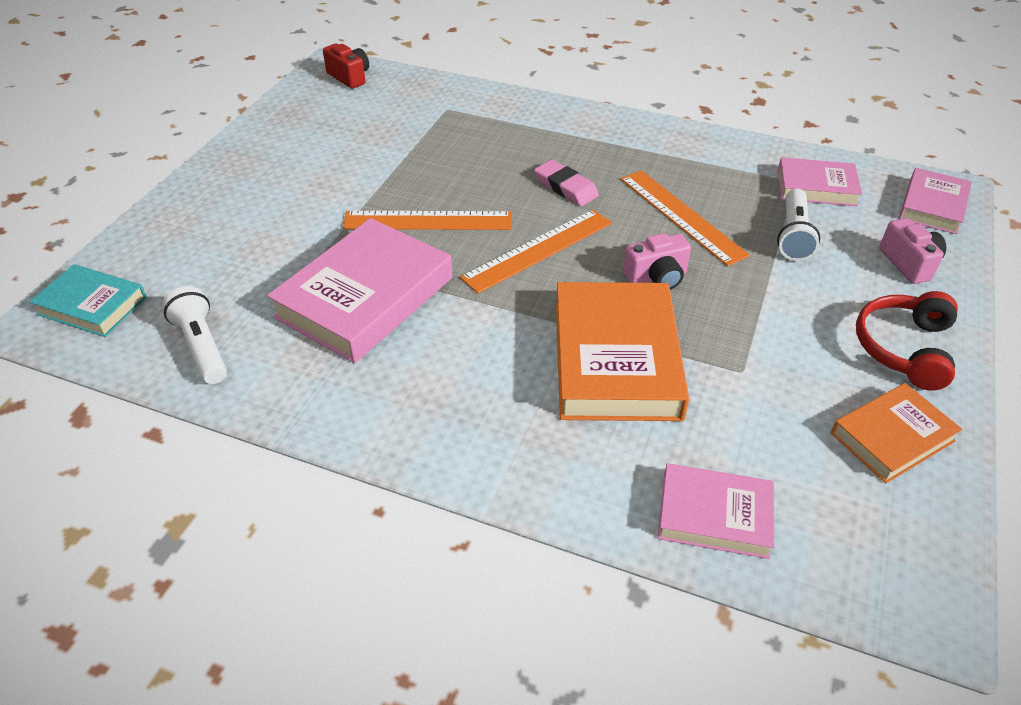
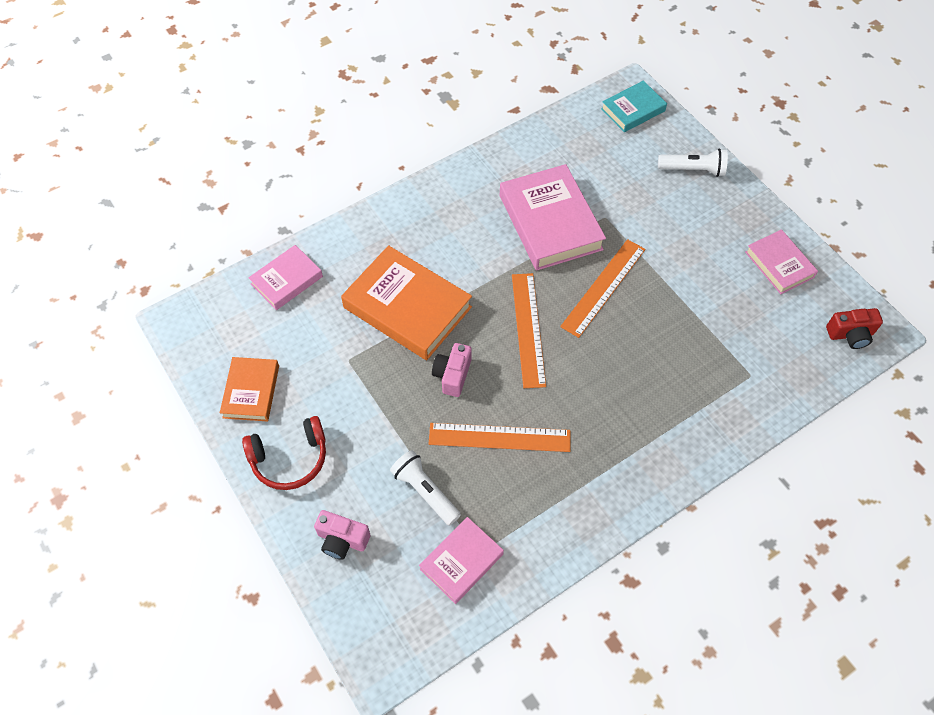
camera: 125 degrees right, 15 degrees up
white flashlight [163,286,227,384] -> white flashlight moved to [658,149,728,177]
pink eraser [534,160,599,206] -> none
red headphones [856,291,958,390] -> red headphones turned 105 degrees clockwise [242,416,326,490]
pink book [899,168,972,234] -> pink book moved to [745,229,818,294]

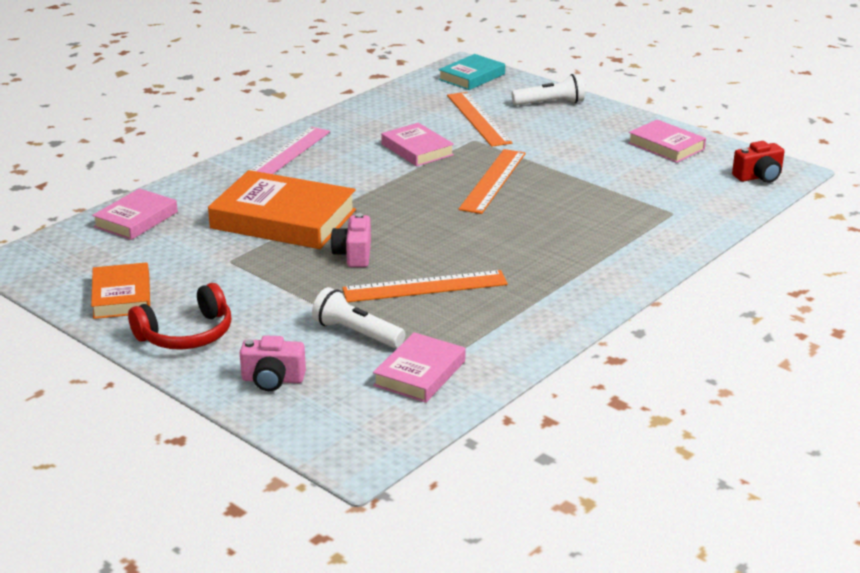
camera: 15 degrees left, 30 degrees down
pink book [500,164,606,271] -> pink book [381,123,454,167], size x0.57
orange ruler [512,273,546,388] -> orange ruler moved to [447,92,512,147]
none -> pink ruler [237,127,330,180]

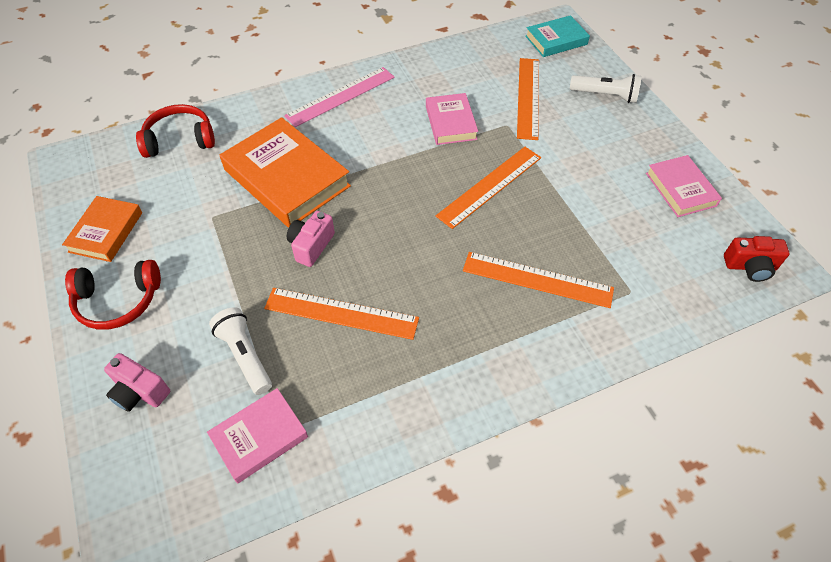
camera: 25 degrees right, 25 degrees up
pink book [92,188,178,240] -> red headphones [136,104,215,158]
none -> orange ruler [463,252,614,308]

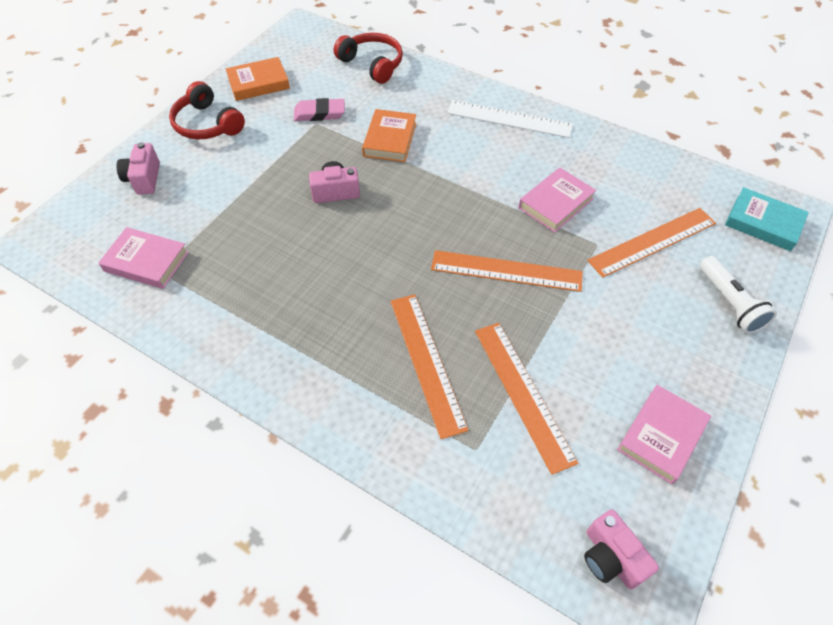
camera: 55 degrees right, 0 degrees up
white flashlight [209,307,272,395] -> none
orange book [220,117,351,228] -> orange book [362,109,416,162], size x0.57
orange ruler [264,288,419,340] -> orange ruler moved to [475,323,578,475]
pink ruler [284,67,395,127] -> white ruler [447,100,573,138]
red camera [724,236,789,282] -> pink camera [584,509,659,590]
none -> pink eraser [294,98,345,121]

